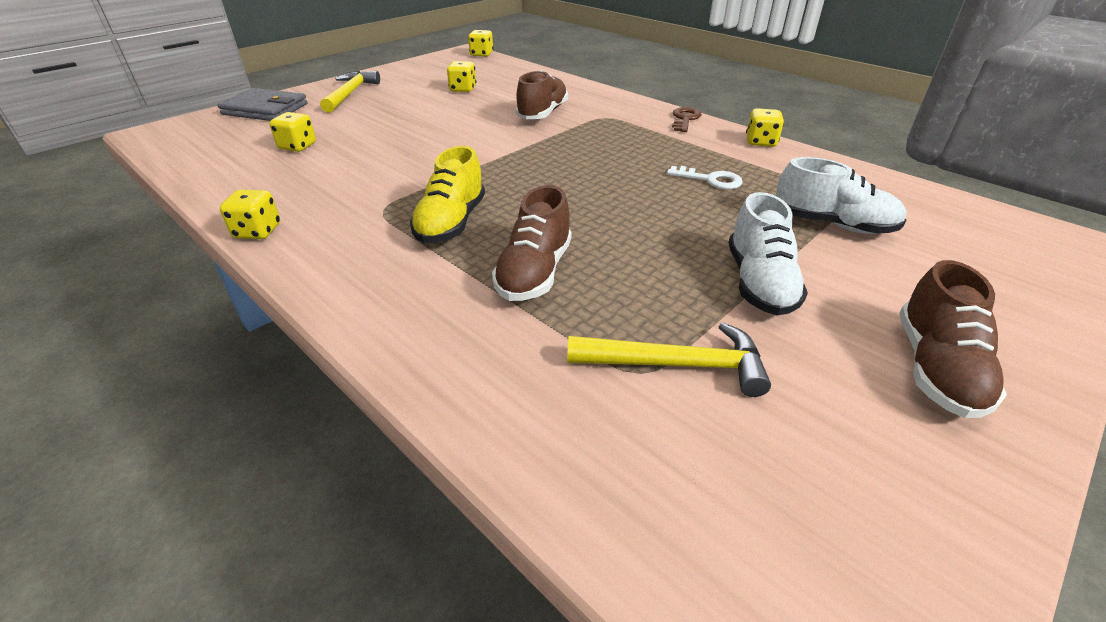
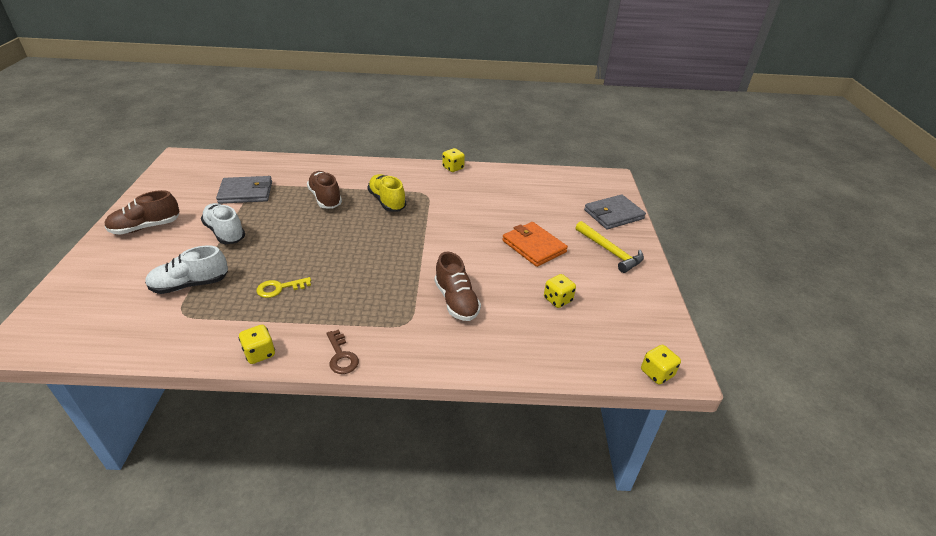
camera: 135 degrees right, 0 degrees up
yellow dice [269,112,316,152] -> none
yellow hammer [567,322,771,397] -> grey wallet [216,176,272,204]
white key [667,166,743,189] -> yellow key [256,277,311,298]
brown shoe [899,260,1007,418] -> brown shoe turned 90 degrees counterclockwise [105,190,179,235]
none -> orange wallet [502,222,568,267]

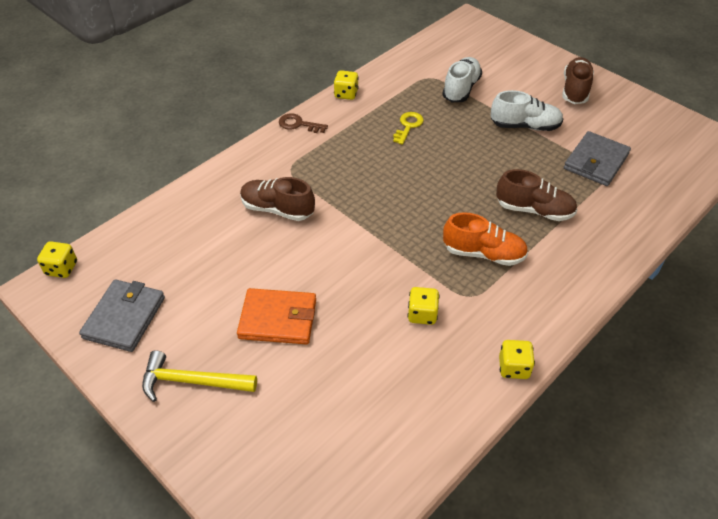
camera: 135 degrees right, 10 degrees up
yellow shoe [367,174,406,212] -> orange shoe [443,212,528,266]
yellow dice [544,274,576,308] -> yellow dice moved to [408,287,440,325]
grey wallet [584,194,646,229] -> grey wallet moved to [79,279,165,352]

